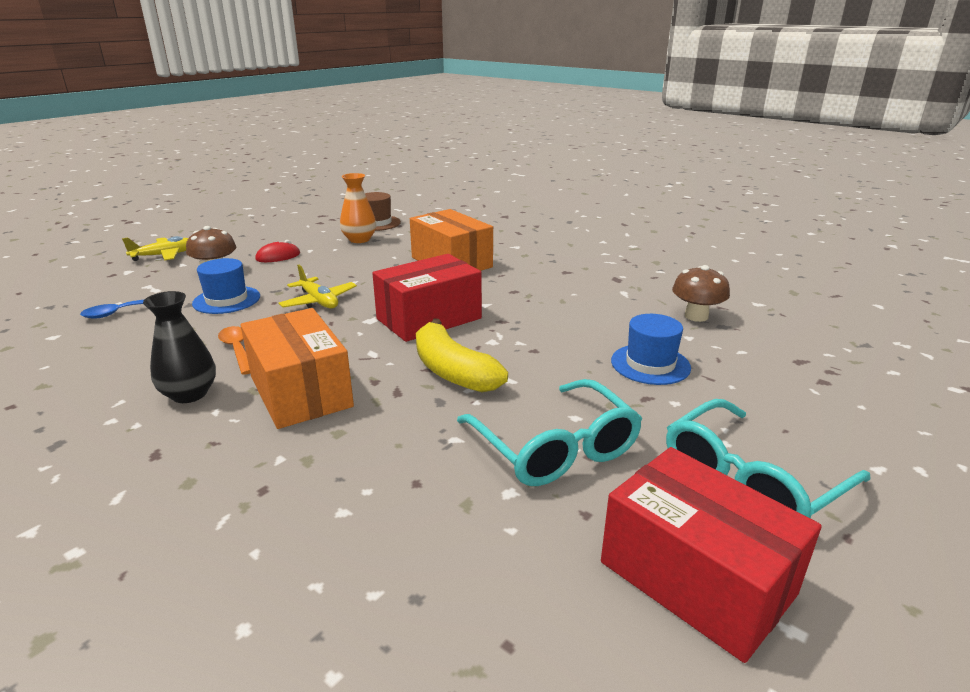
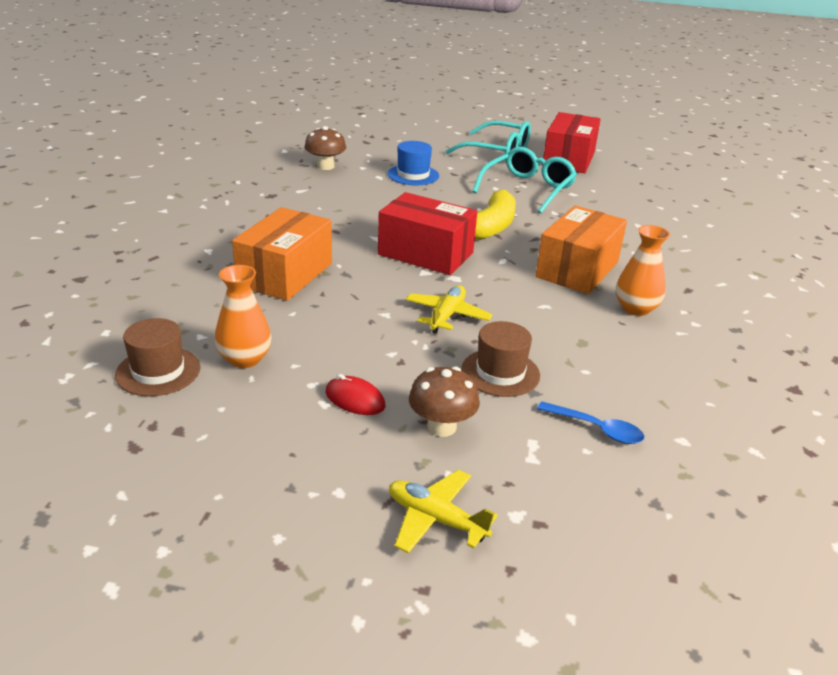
camera: 120 degrees left, 5 degrees up
black vase [143,291,216,403] -> orange vase [616,225,670,316]
blue hat [192,258,260,314] -> brown hat [461,321,540,397]
orange spoon [218,326,250,375] -> none

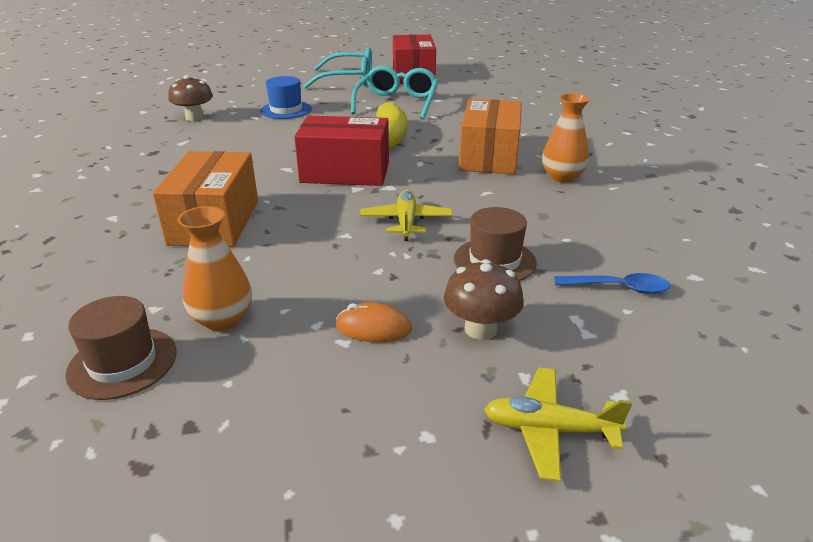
camera: 20 degrees left, 0 degrees up
red mouse [326,374,385,415] -> orange mouse [335,303,412,343]

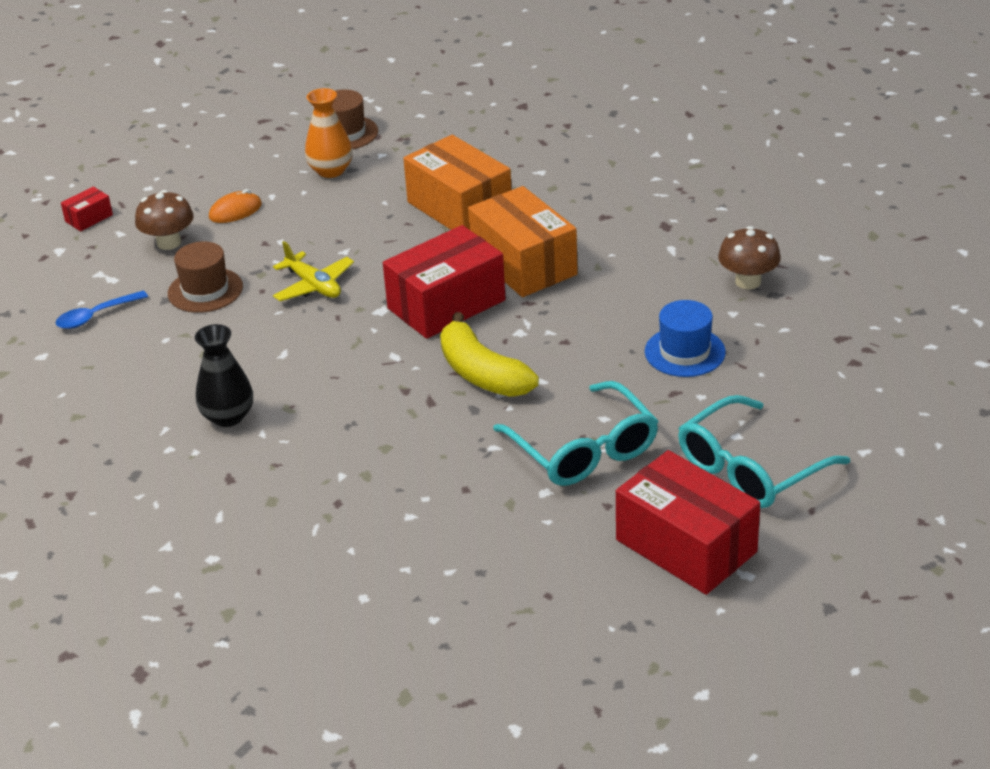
camera: 140 degrees right, 5 degrees up
orange box [459,99,522,174] -> orange box moved to [468,186,578,297]
yellow plane [484,368,632,482] -> red box [61,187,113,231]
orange vase [542,93,590,183] -> black vase [195,324,253,427]

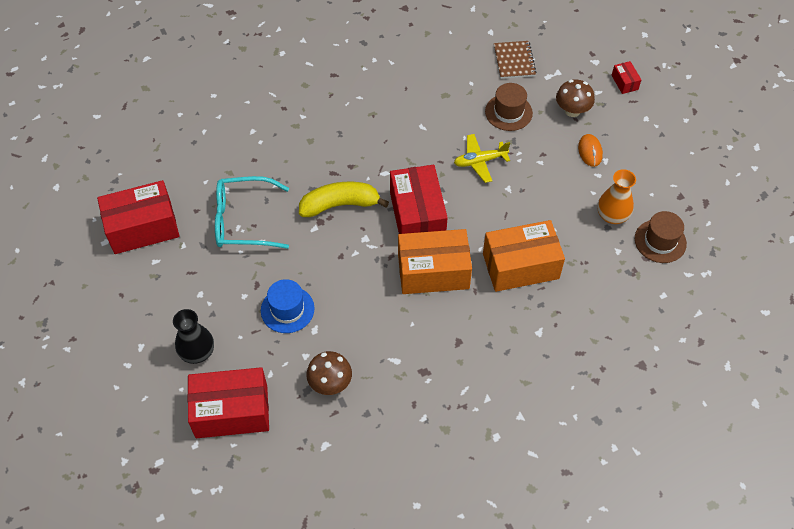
camera: 115 degrees right, 20 degrees up
blue spoon [56,291,148,329] -> brown notebook [494,41,536,79]
black vase [195,324,253,427] -> black vase moved to [173,309,214,364]
turquoise glasses [678,395,850,508] -> none
none -> red box [187,367,269,438]

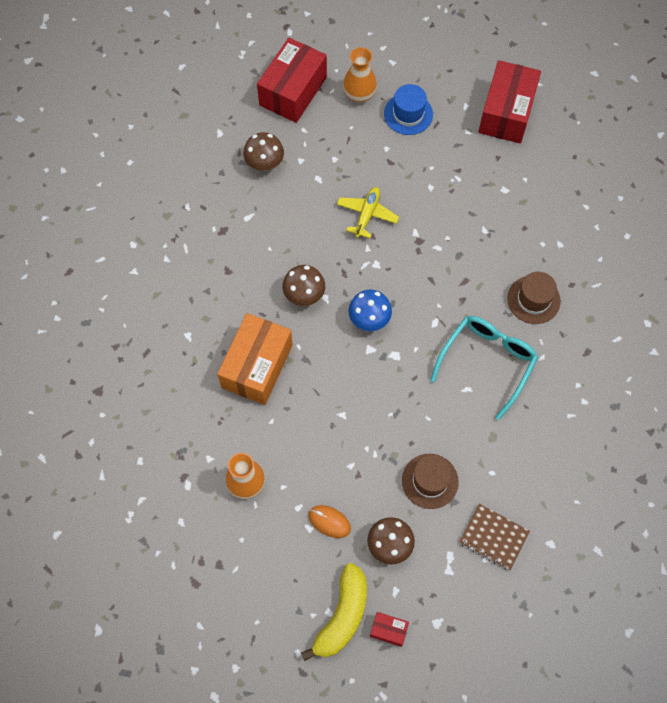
camera: 125 degrees right, 10 degrees up
black vase [173,309,214,364] -> orange vase [343,47,377,102]
turquoise glasses [215,176,289,249] -> turquoise glasses moved to [430,316,538,420]
blue hat [261,279,315,333] -> blue hat moved to [384,84,433,135]
yellow banana [299,182,389,217] -> yellow banana moved to [301,563,367,661]
red box [390,165,448,234] -> blue mushroom [349,290,392,331]
orange box [398,229,472,294] -> brown mushroom [283,265,325,306]
yellow plane [454,134,510,183] -> yellow plane moved to [337,187,399,238]
brown hat [635,211,687,263] -> brown hat moved to [507,272,561,324]

